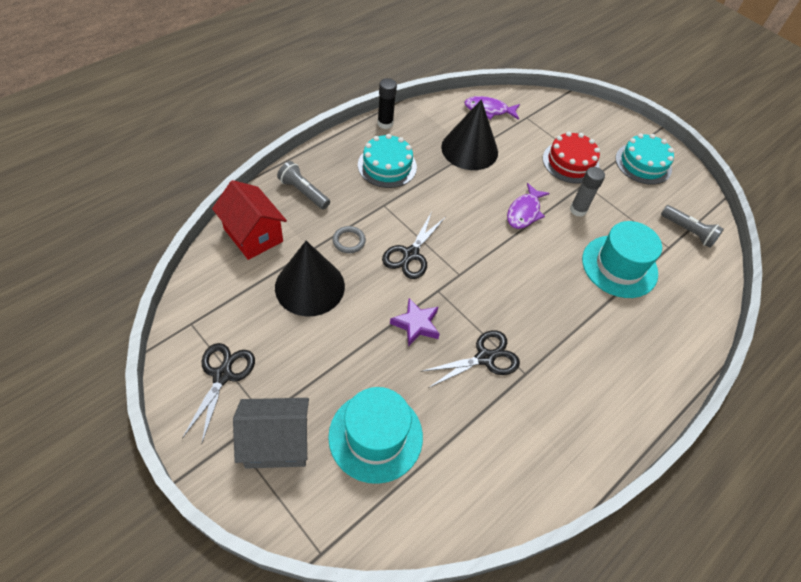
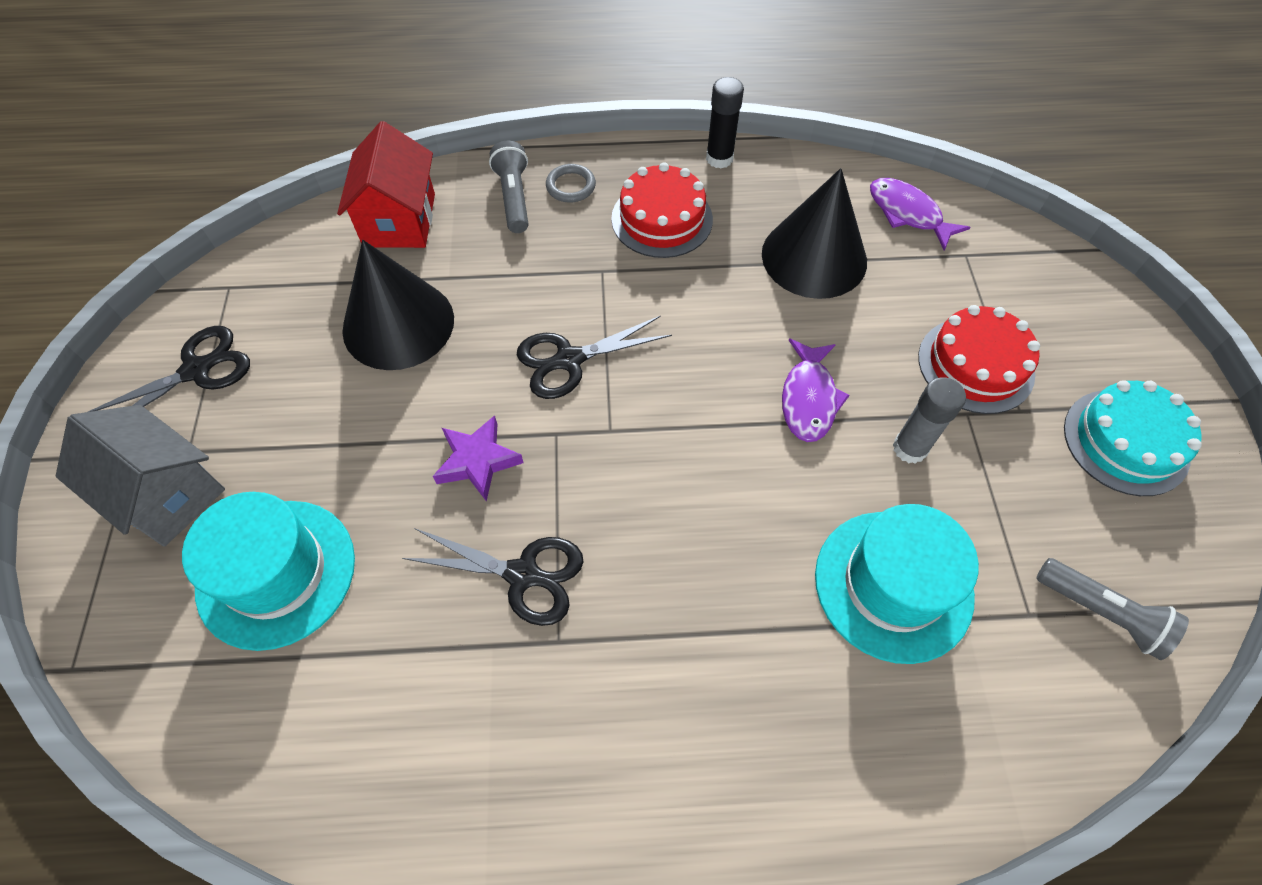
camera: 45 degrees right, 5 degrees up
grey ring [332,226,366,253] -> grey ring moved to [546,164,596,203]
turquoise cake [358,134,417,188] -> red cake [611,162,713,258]
purple fish [507,183,550,229] -> purple fish turned 60 degrees counterclockwise [782,339,850,442]
grey flashlight [661,205,724,248] -> grey flashlight turned 45 degrees counterclockwise [1036,558,1189,660]

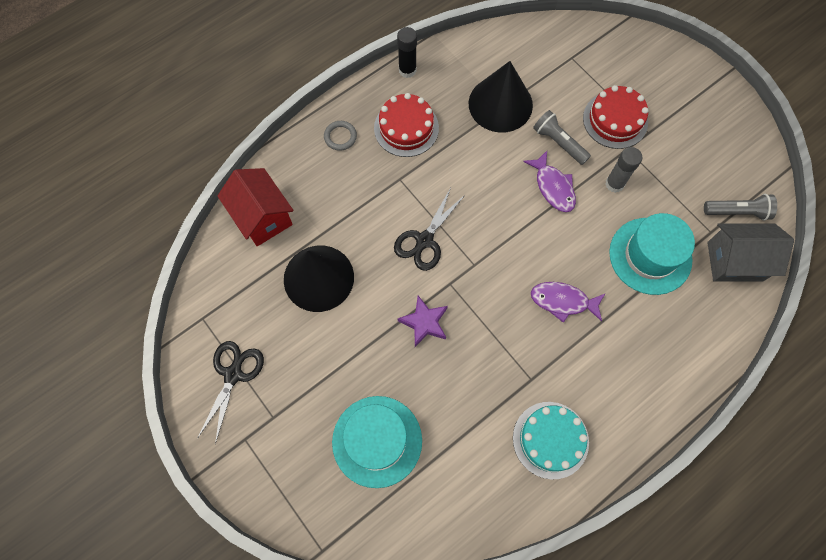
camera: 35 degrees left, 10 degrees up
grey house [56,405,225,547] -> grey house moved to [707,223,794,282]
black scissors [402,528,583,626] -> none
grey flashlight [489,141,529,233] -> grey flashlight moved to [533,110,591,165]
purple fish [870,178,970,250] -> purple fish moved to [531,282,606,323]
turquoise cake [1064,380,1202,496] -> turquoise cake moved to [513,402,589,479]

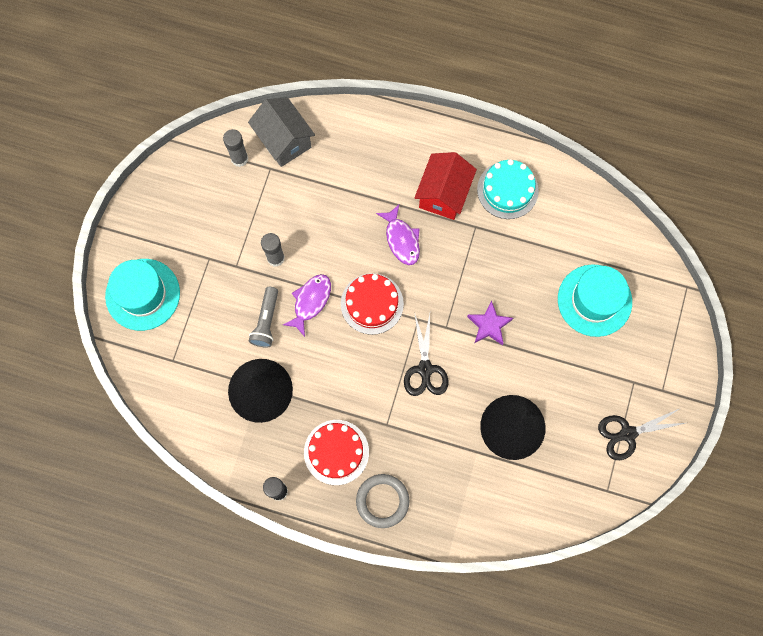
camera: 125 degrees left, 5 degrees up
red house [218,168,293,246] -> red house moved to [414,152,477,220]
grey ring [324,121,357,151] -> grey ring [356,474,409,528], size x1.59
black scissors [394,188,465,271] -> black scissors turned 90 degrees clockwise [404,314,448,396]
red cake [583,85,649,149] -> red cake moved to [341,273,404,335]
turquoise hat [609,213,695,295] -> turquoise hat moved to [105,259,180,331]
grey flashlight [704,194,777,221] -> grey glue stick [223,129,248,167]

